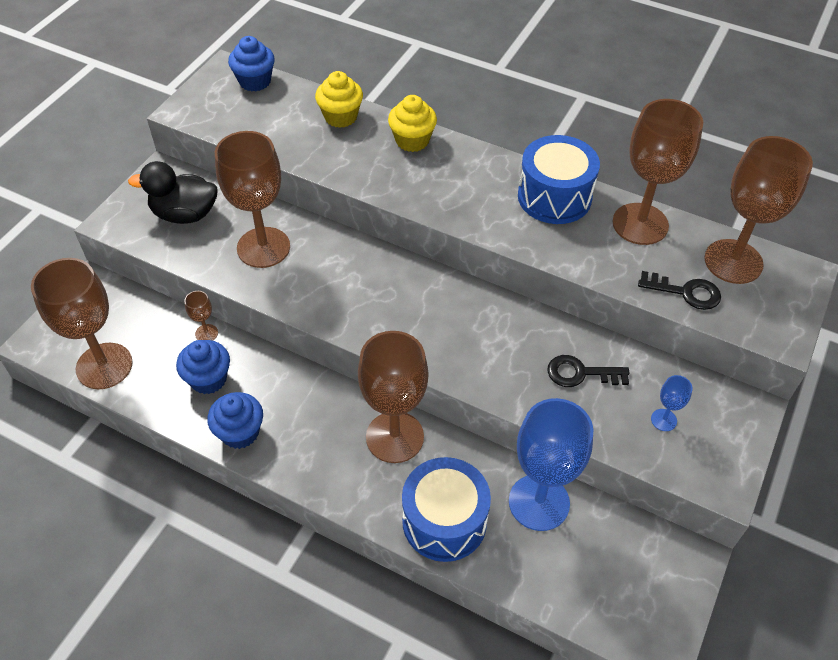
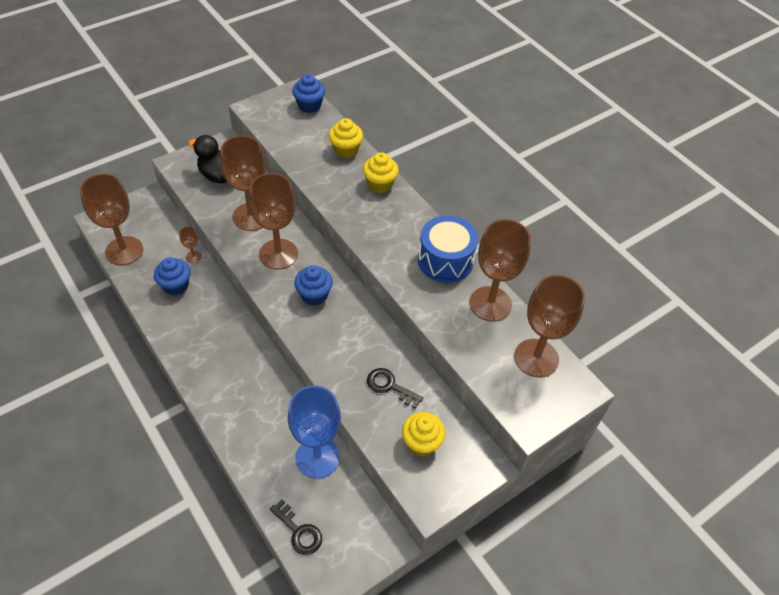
camera: 25 degrees right, 0 degrees up
blue cupcake [207,392,263,449] -> blue cupcake moved to [294,265,333,306]
brown goblet [358,331,428,463] -> brown goblet moved to [249,173,298,269]
blue drum [402,457,491,562] -> none
black key [638,271,721,310] -> black key moved to [270,499,322,555]
blue goblet [651,375,693,431] -> yellow cupcake [402,412,446,456]

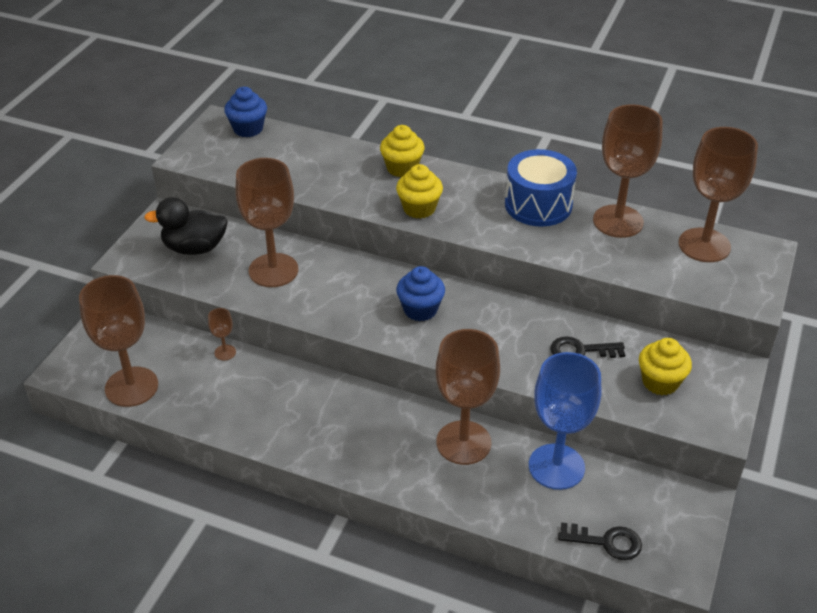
camera: 30 degrees left, 10 degrees down
blue cupcake [154,257,191,296] -> none
brown goblet [249,173,298,269] -> brown goblet moved to [436,329,500,465]
yellow cupcake [329,118,363,158] -> yellow cupcake moved to [396,164,443,219]

